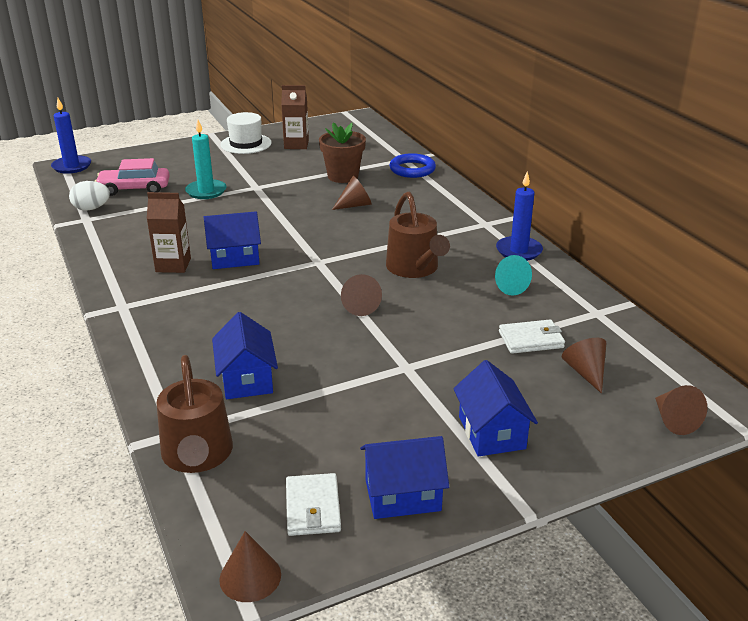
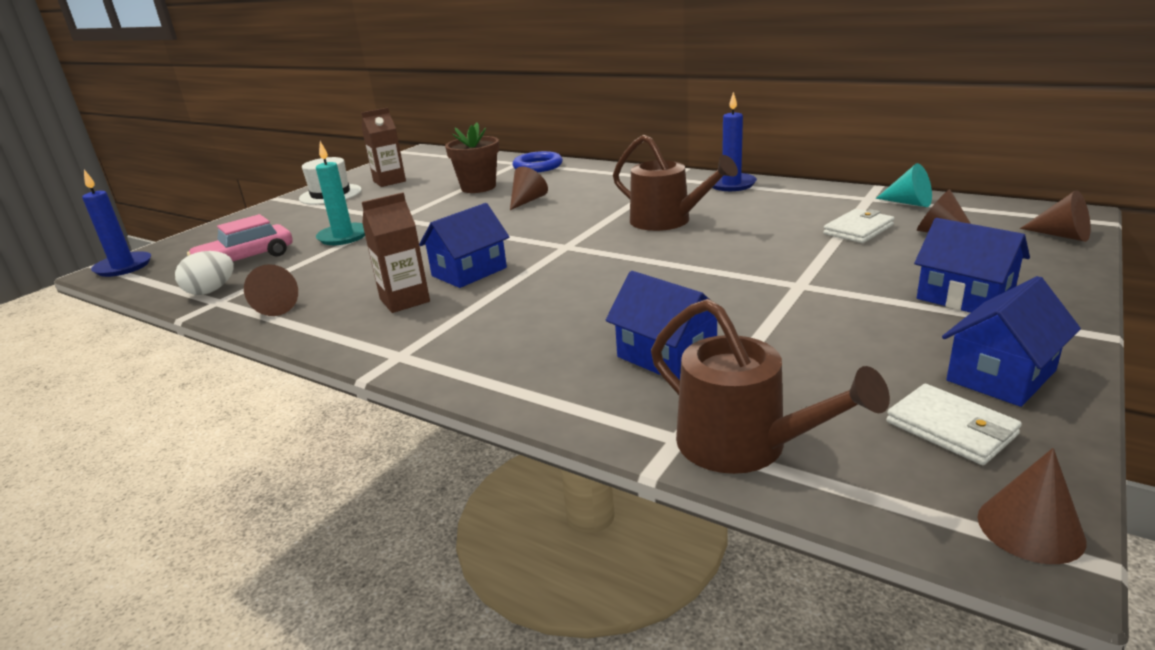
camera: 30 degrees left, 5 degrees down
brown cone [341,274,382,316] -> brown cone moved to [244,264,298,316]
turquoise cone [495,255,532,296] -> turquoise cone moved to [876,163,932,207]

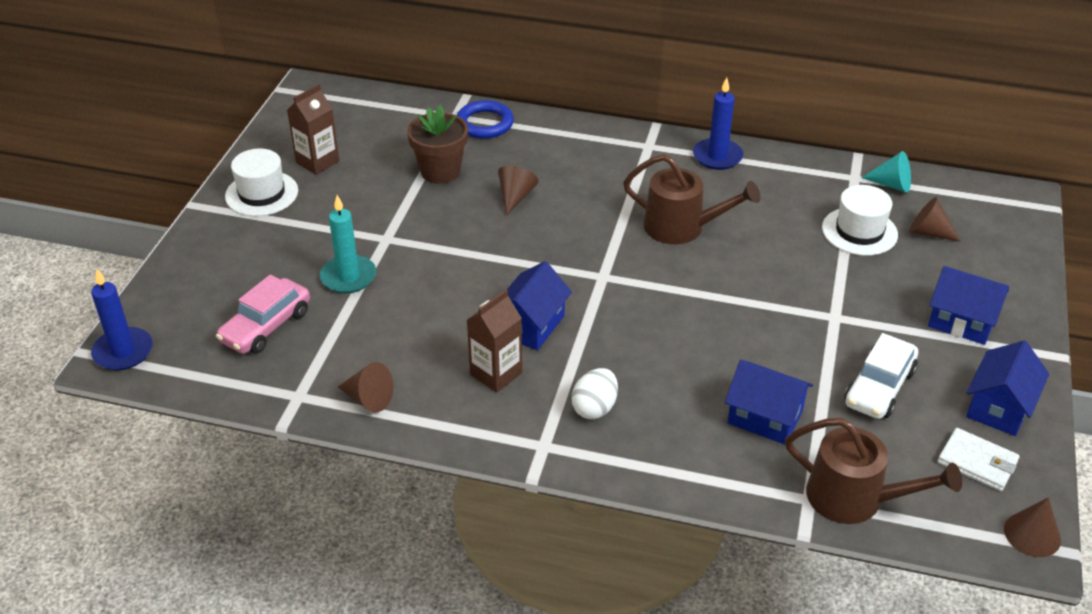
camera: 20 degrees left, 15 degrees up
white egg [175,251,234,295] -> white egg moved to [572,368,618,419]
white wallet [823,209,895,243] -> white hat [822,185,898,256]
brown cone [1020,190,1091,242] -> none
none -> white car [844,333,918,419]

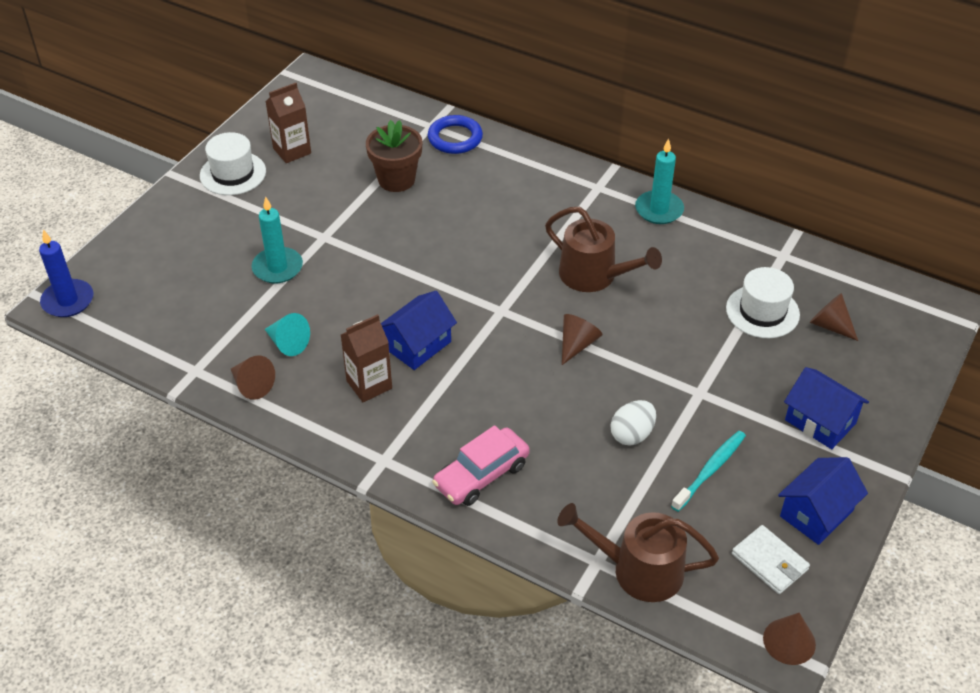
camera: 15 degrees right, 5 degrees up
pink car [216,275,310,354] -> pink car moved to [432,425,530,506]
brown cone [498,166,539,216] -> brown cone moved to [562,314,603,365]
white egg [572,368,618,419] -> white egg moved to [611,400,656,446]
blue candle [693,77,743,170] -> turquoise candle [635,138,684,224]
blue house [725,360,813,445] -> none
brown watering can [785,418,962,524] -> brown watering can turned 150 degrees clockwise [557,503,719,602]
white car [844,333,918,419] -> turquoise toothbrush [671,431,746,512]
turquoise cone [861,151,911,193] -> turquoise cone moved to [265,313,310,356]

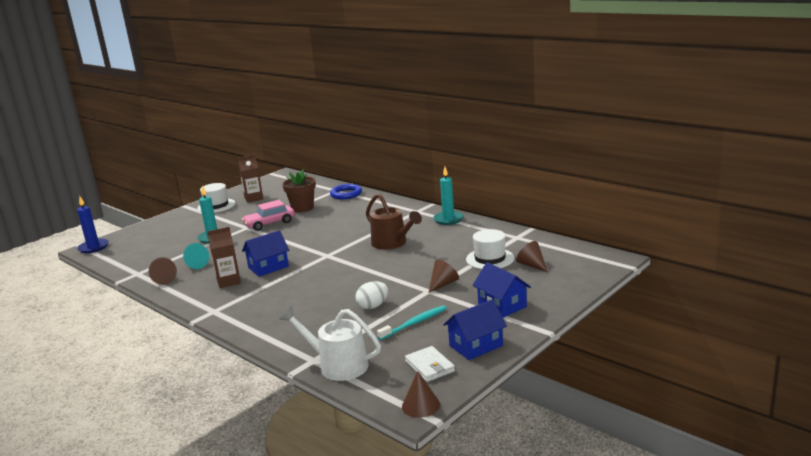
camera: 15 degrees right, 25 degrees down
pink car [432,425,530,506] -> pink car moved to [242,200,295,231]
brown watering can [557,503,719,602] -> white watering can [279,306,381,381]
brown cone [562,314,603,365] -> brown cone moved to [429,260,459,293]

